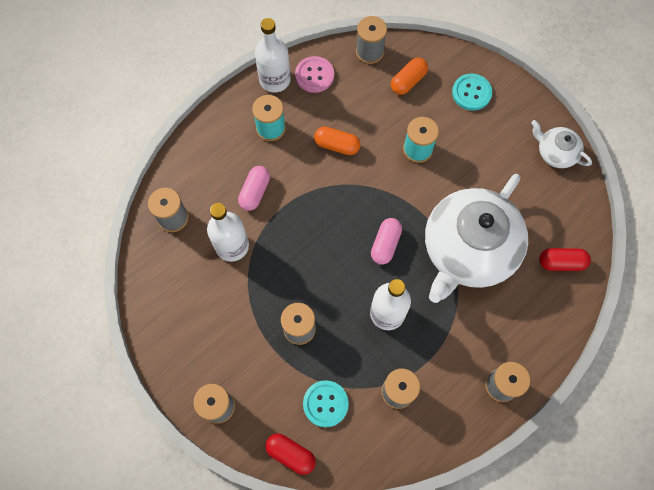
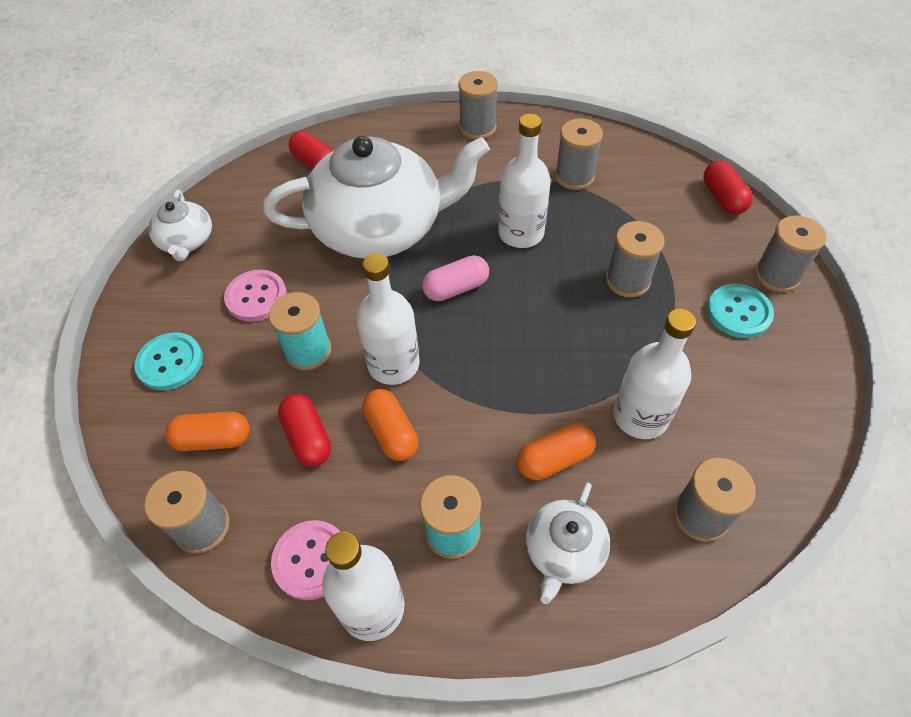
camera: 135 degrees left, 15 degrees down
pink capsule [238,166,270,211] -> orange capsule [517,423,596,480]
turquoise button [303,380,349,427] -> turquoise button moved to [707,284,774,338]
none -> pink button [224,270,287,322]
none -> red capsule [278,394,331,467]
none -> white bottle [356,253,420,385]
none -> white teapot [526,483,610,604]

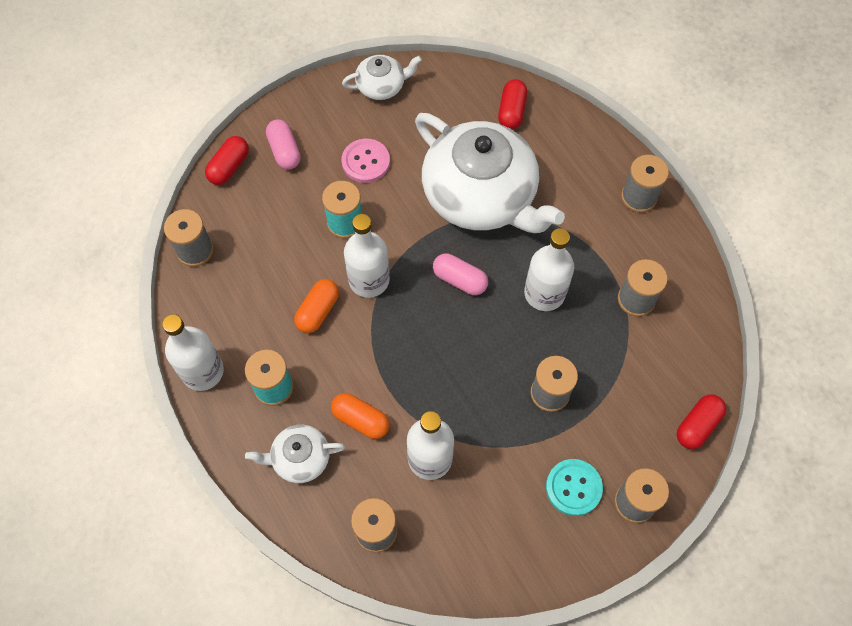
camera: 55 degrees right, 10 degrees up
turquoise button [134,332,203,390] -> pink capsule [266,119,301,170]
white teapot [148,190,212,261] -> white teapot turned 150 degrees counterclockwise [342,55,422,100]
orange capsule [165,411,250,451] -> none
pink button [271,520,340,600] -> none
red capsule [278,394,331,467] -> red capsule moved to [205,136,249,185]

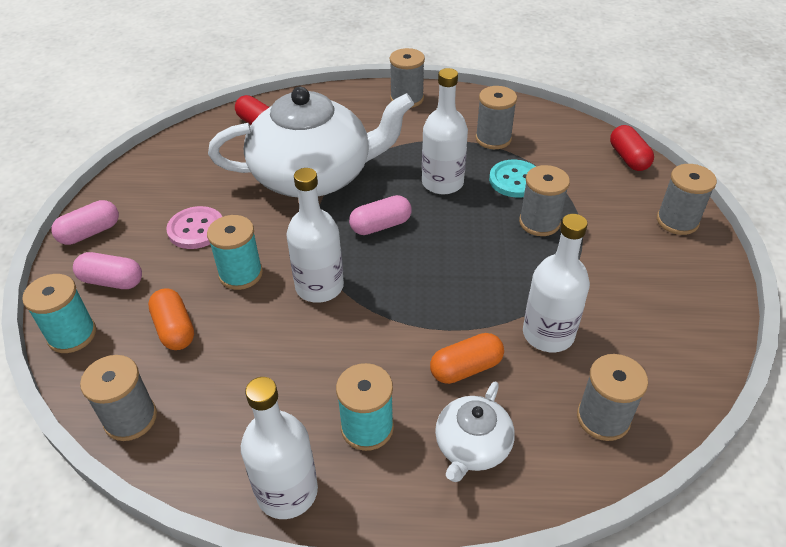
camera: 55 degrees left, 20 degrees down
red capsule [205,136,249,185] -> turquoise spool [22,274,96,353]
orange capsule [294,279,339,333] -> orange capsule moved to [148,288,194,350]
white teapot [342,55,422,100] -> none
turquoise button [546,459,603,516] -> turquoise button moved to [489,160,536,198]
none -> pink capsule [51,200,119,245]

